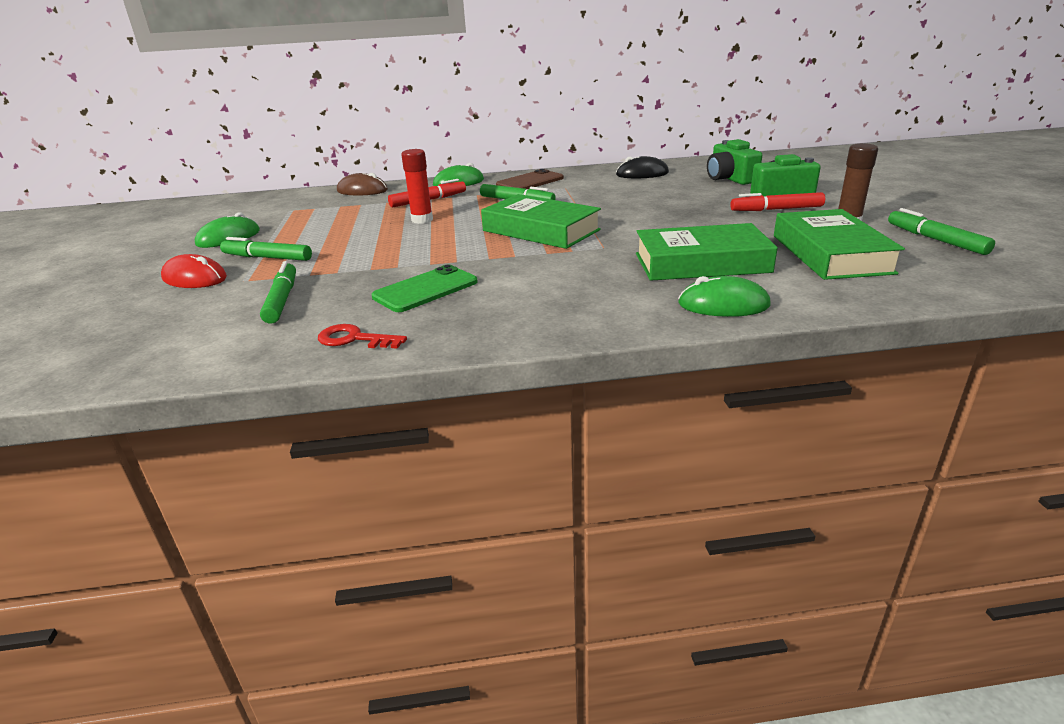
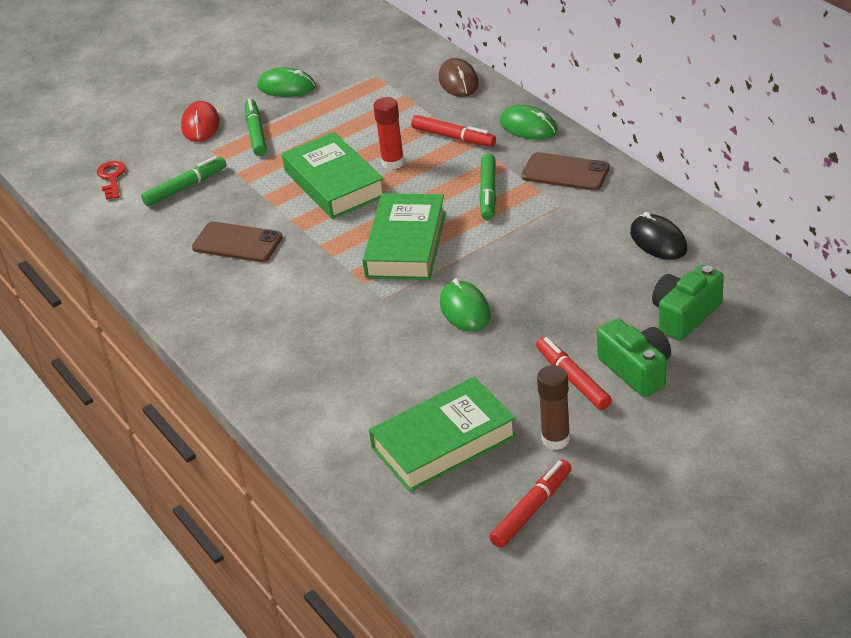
camera: 65 degrees right, 10 degrees up
red key [318,324,407,349] -> red key moved to [97,161,126,200]
green phone [372,265,478,312] -> brown phone [192,222,283,262]
green book [636,223,778,281] -> green book moved to [282,132,384,219]
green mouse [678,276,771,317] -> green mouse moved to [440,278,491,332]
green marker [888,208,995,255] -> red marker [489,460,572,548]

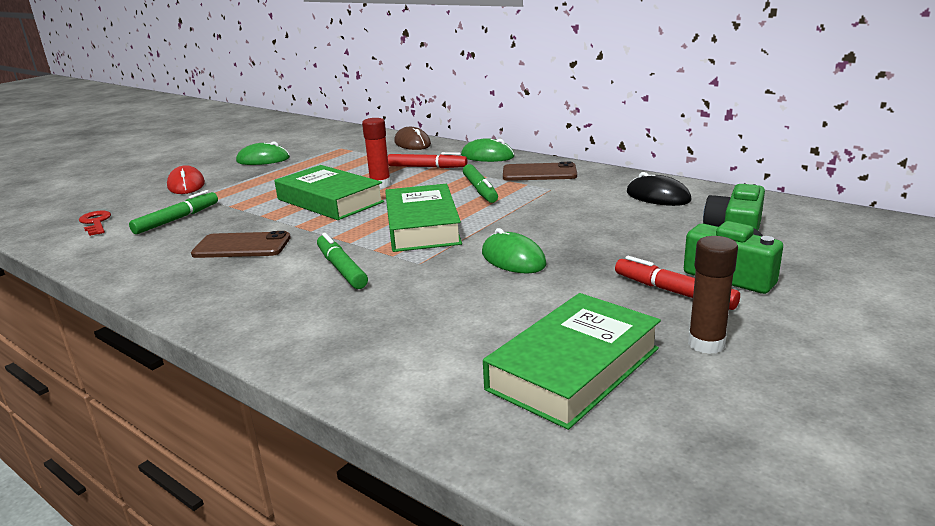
camera: 20 degrees left, 15 degrees down
green marker [245,98,267,156] -> green marker moved to [317,233,368,289]
red marker [489,460,572,548] -> none

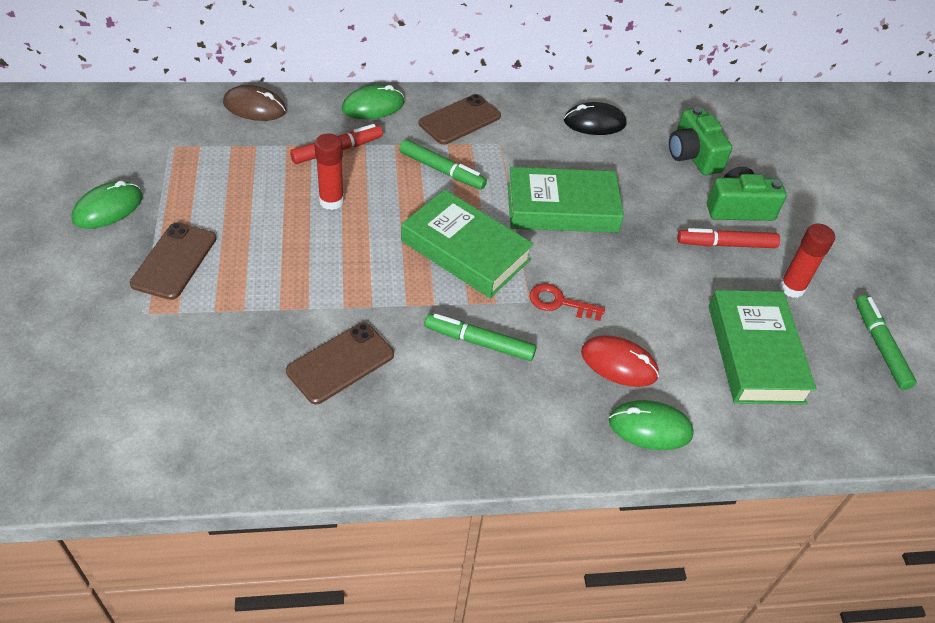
camera: 50 degrees left, 25 degrees up
red key [79,210,111,236] -> red key moved to [530,283,605,321]
green marker [129,190,218,234] -> green marker moved to [856,295,917,390]
red mouse [167,165,205,194] -> red mouse moved to [581,335,659,387]
green book [274,165,384,220] -> green book moved to [507,167,624,233]
green mouse [482,228,547,273] -> green mouse moved to [609,400,694,450]
brown glue stick [688,236,738,354] -> red glue stick [779,224,835,298]
none -> brown phone [130,222,216,300]

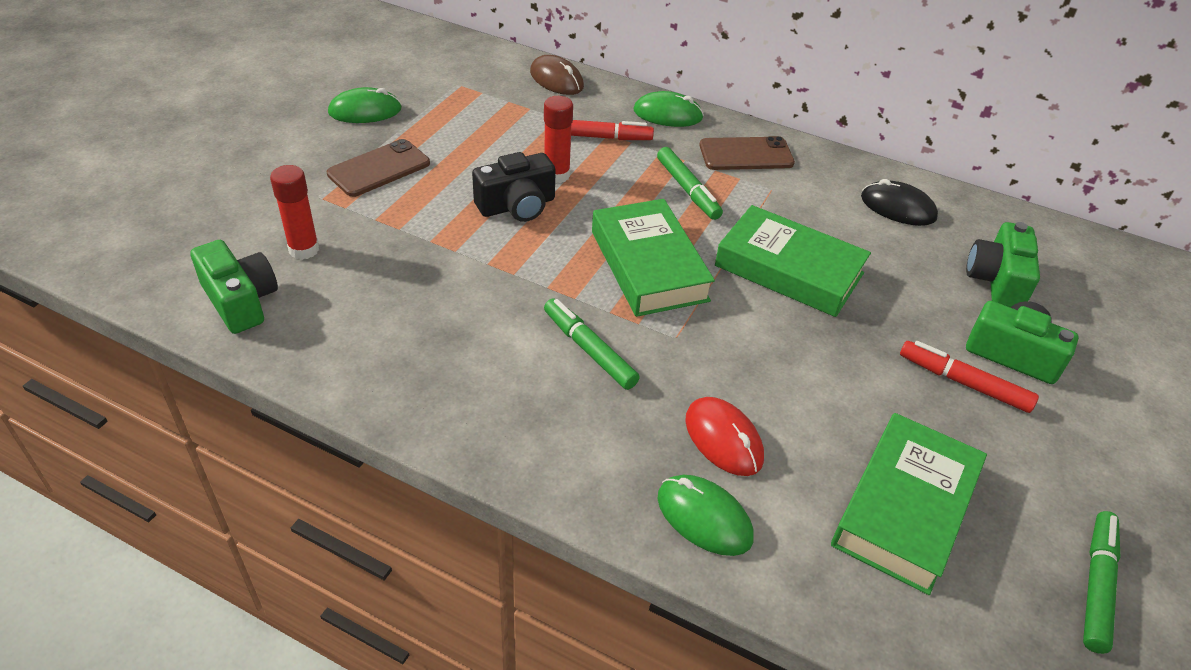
camera: 35 degrees right, 5 degrees down
brown phone [286,322,394,405] -> none
red key [530,283,605,321] -> none
red glue stick [779,224,835,298] -> red glue stick moved to [270,165,319,260]
none -> green camera [190,240,278,334]
none -> black camera [472,152,556,222]

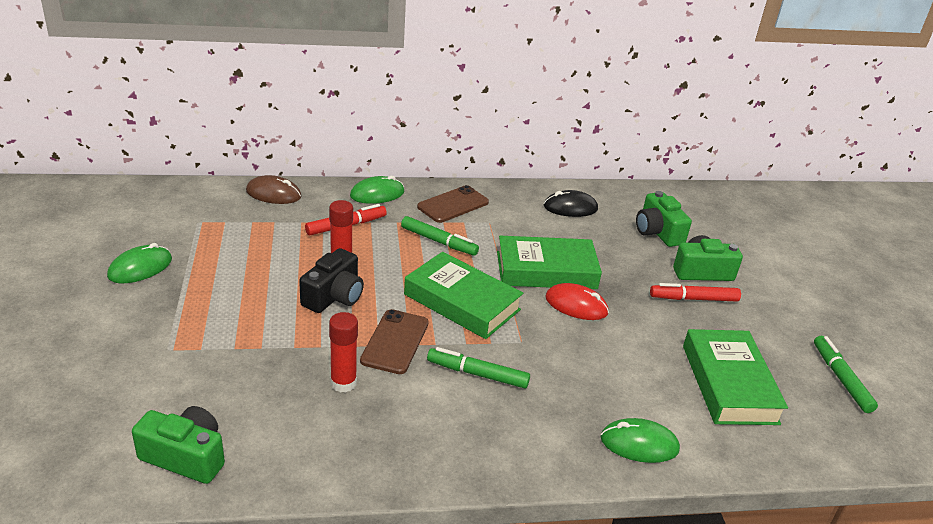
camera: 35 degrees left, 10 degrees down
red glue stick [270,165,319,260] -> red glue stick moved to [329,312,358,393]
brown phone [327,139,430,197] -> brown phone moved to [360,309,429,374]
red mouse [685,397,764,476] -> red mouse moved to [545,283,609,320]

